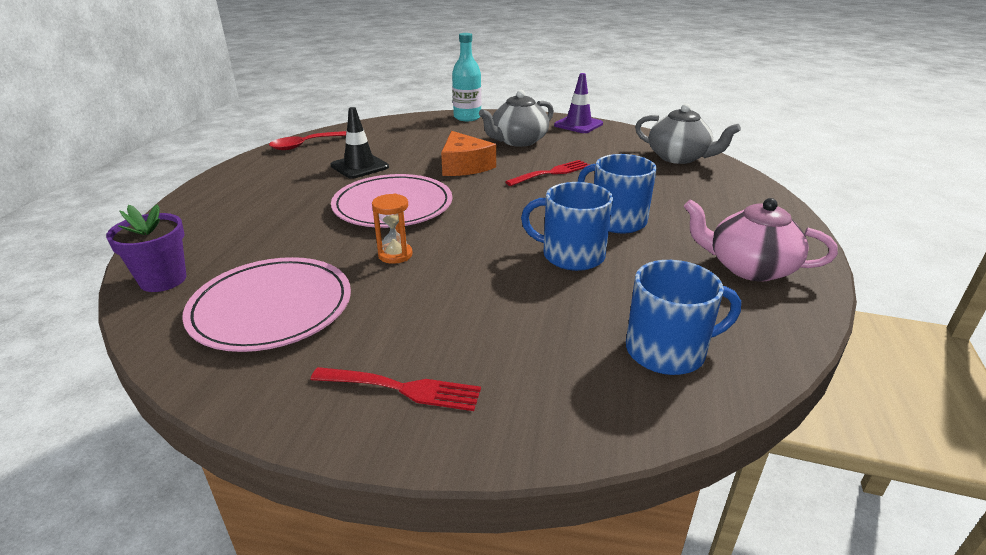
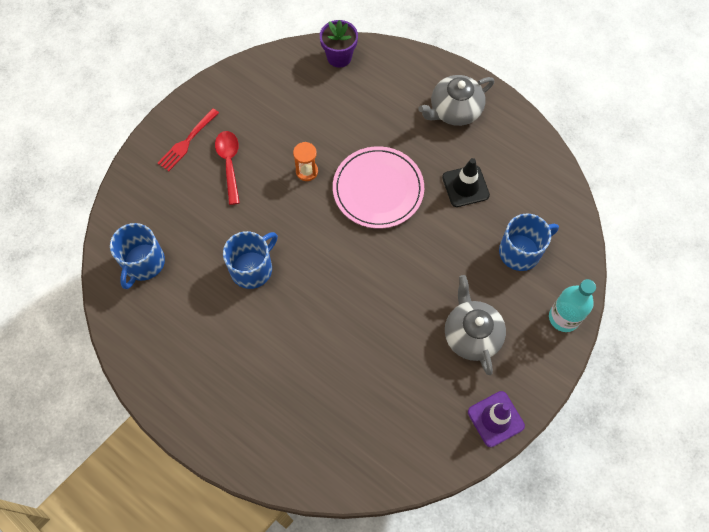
camera: 115 degrees right, 35 degrees up
pink plate [182,257,351,352] -> none
red spoon [269,131,346,150] -> red spoon moved to [215,131,240,205]
orange cheese [441,131,496,176] -> none
red fork [505,160,589,186] -> none
blue mug [578,154,657,234] -> blue mug moved to [499,213,559,271]
grey teapot [635,103,741,164] -> grey teapot moved to [418,75,494,126]
pink teapot [684,198,838,282] -> none

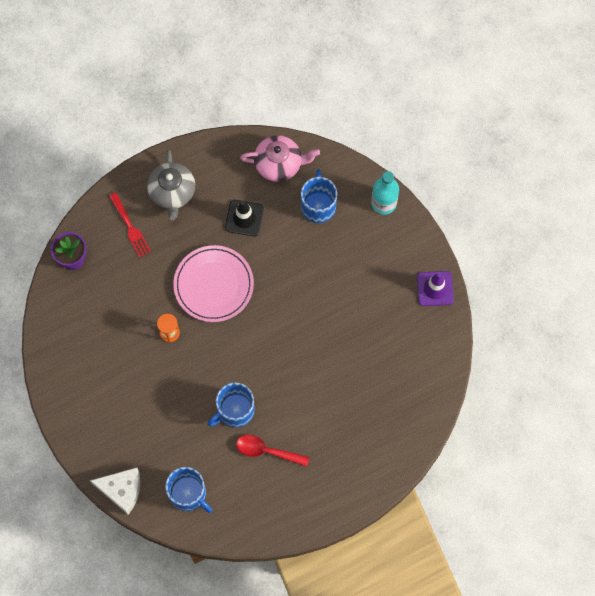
camera: 65 degrees left, 5 degrees up
red fork [158,108,219,171] -> red fork moved to [109,193,151,257]
red spoon [215,131,240,205] -> red spoon moved to [236,435,310,467]
blue mug [223,231,278,289] -> blue mug turned 105 degrees counterclockwise [208,383,255,428]
grey teapot [445,275,506,375] -> none
none -> white cheese [90,467,140,515]
none -> pink teapot [240,135,320,182]

